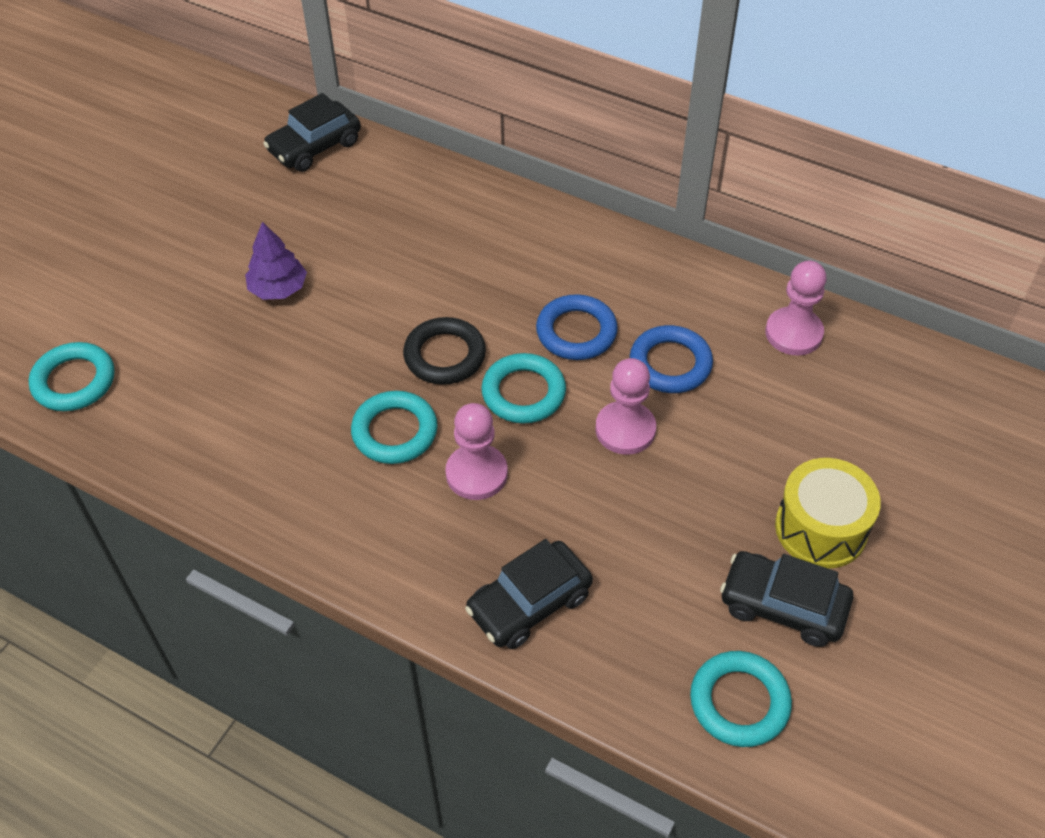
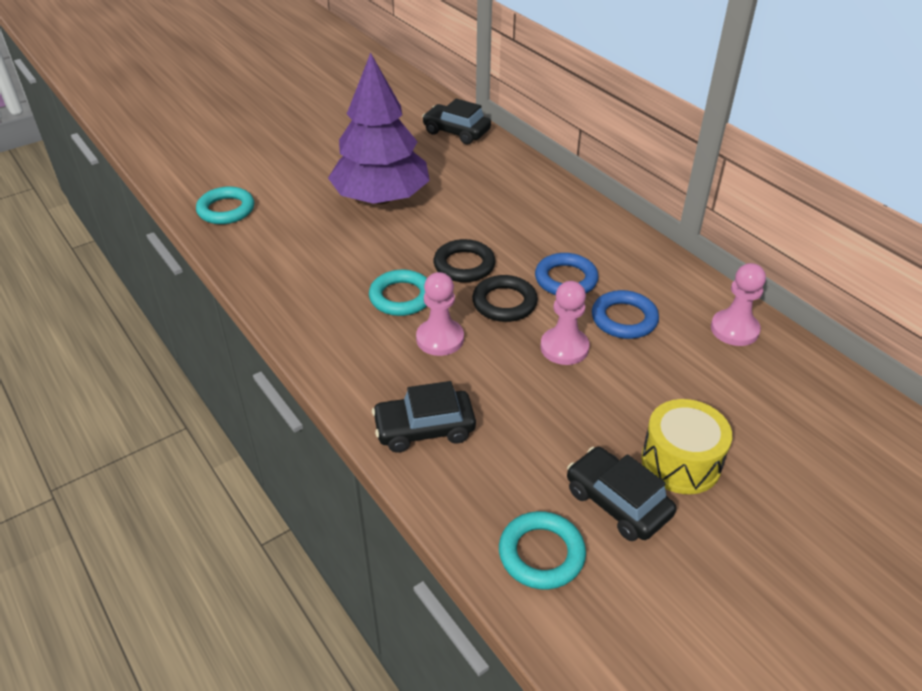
camera: 25 degrees right, 10 degrees down
purple tree [245,222,307,300] -> purple tree [328,53,430,204], size x2.29
black car [263,93,361,172] -> black car turned 45 degrees clockwise [422,98,491,145]
turquoise ring [481,353,566,424] -> black ring [472,275,538,322]

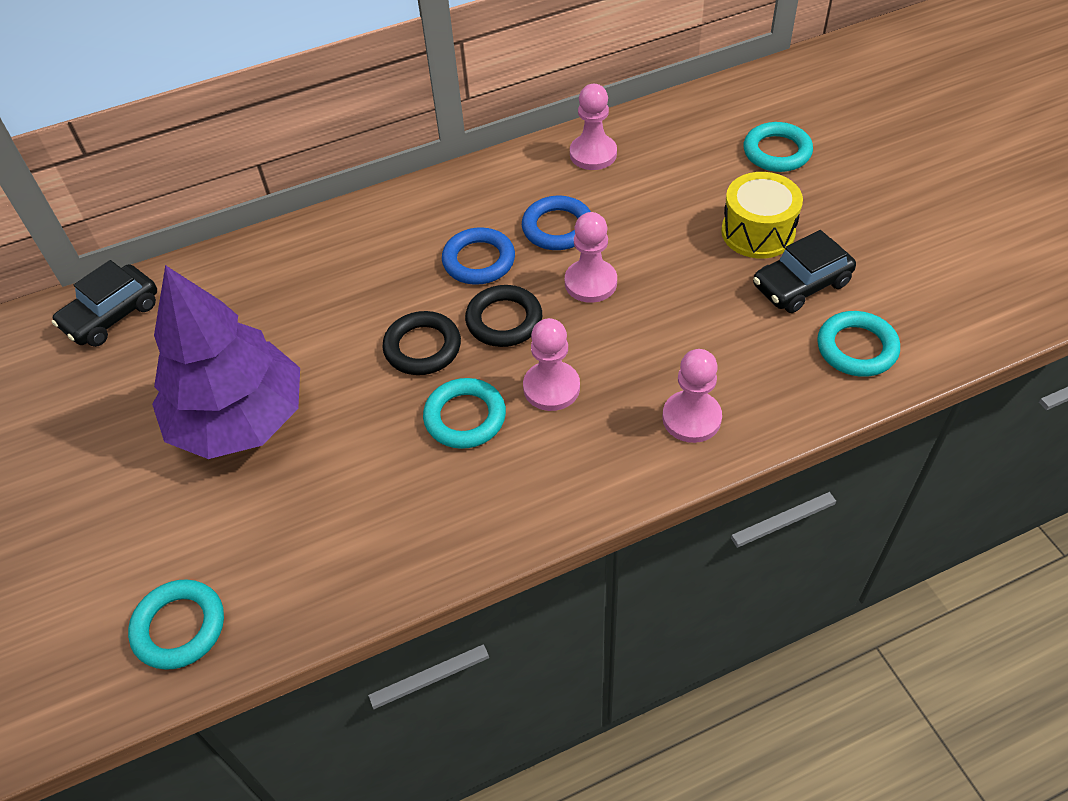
camera: 75 degrees left, 10 degrees up
black car [372,381,476,453] -> pink pawn [662,349,722,443]
none -> turquoise ring [744,122,813,172]

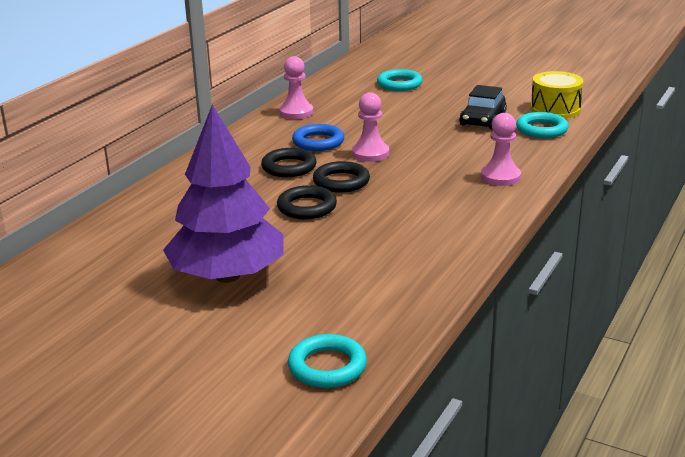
camera: 40 degrees left, 25 degrees down
black car [52,260,157,347] -> none
turquoise ring [423,378,506,449] -> none
blue ring [442,227,515,285] -> black ring [261,148,317,177]
pink pawn [523,318,580,411] -> none
yellow drum [721,172,803,259] -> yellow drum moved to [531,71,583,118]

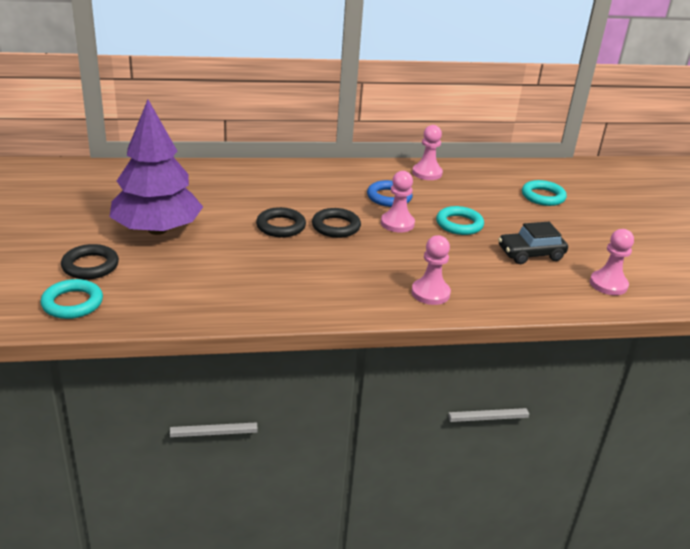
camera: 50 degrees right, 5 degrees up
black ring [261,148,317,177] -> black ring moved to [61,244,119,279]
turquoise ring [516,112,569,138] -> turquoise ring moved to [436,206,484,235]
yellow drum [531,71,583,118] -> pink pawn [590,229,634,295]

